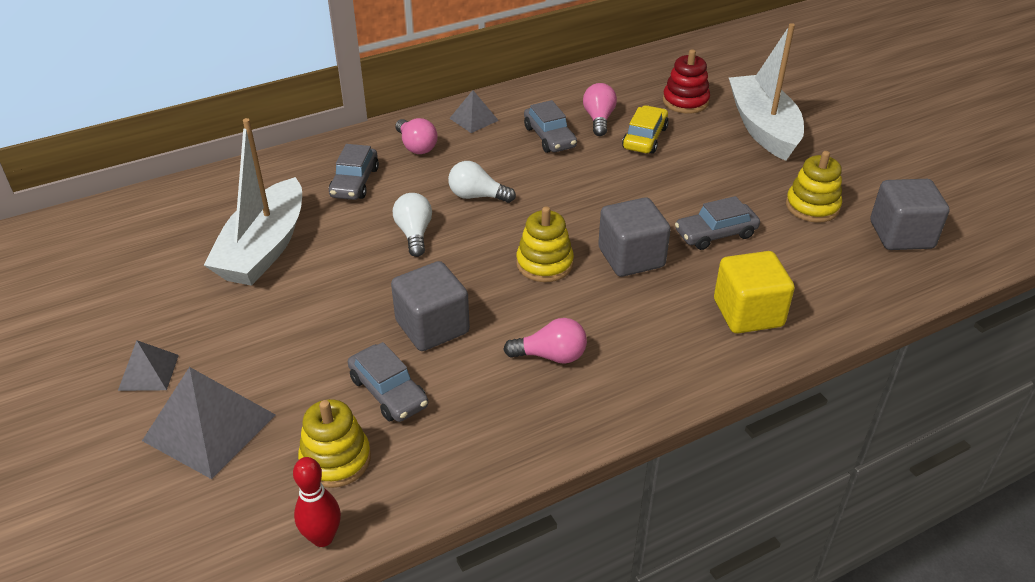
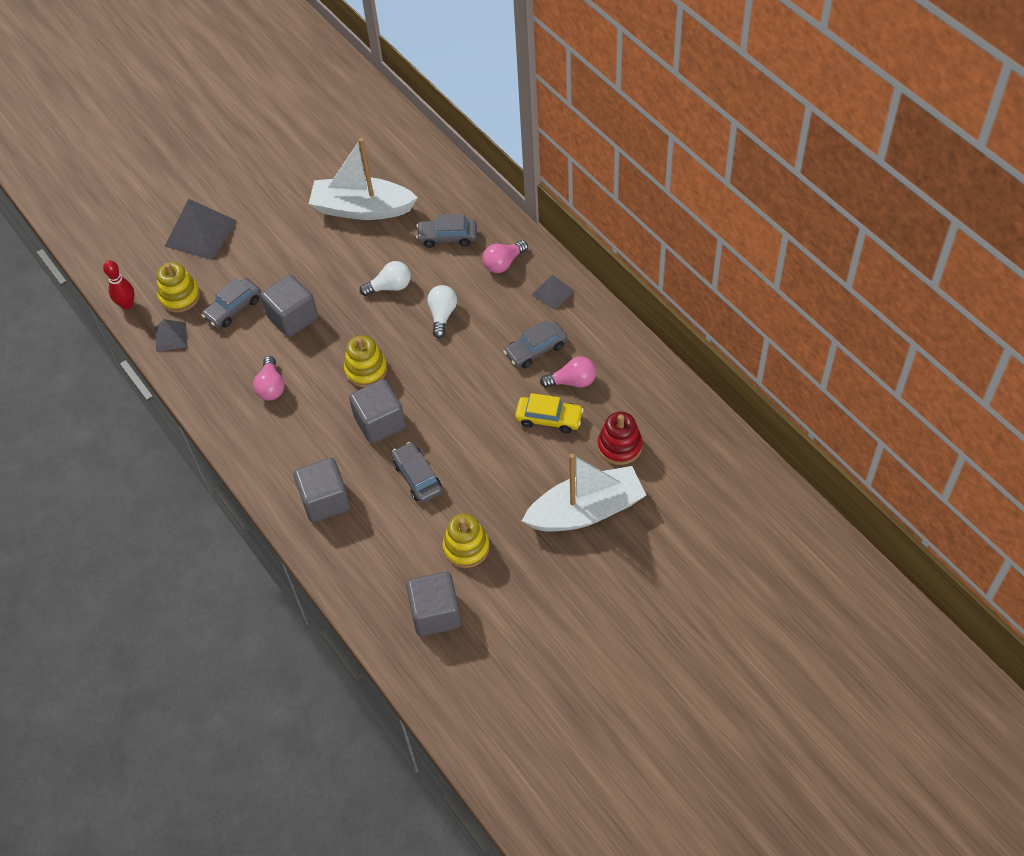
camera: 85 degrees right, 15 degrees up
grey pyramid [118,340,179,391] -> grey pyramid moved to [155,319,187,352]
yellow cube [714,251,795,333] -> grey cube [293,458,350,522]

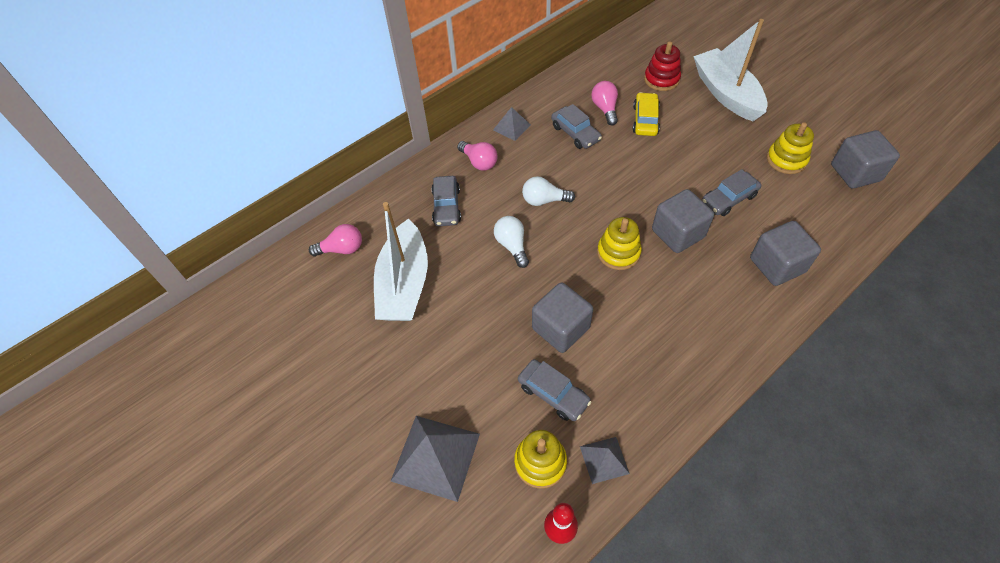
camera: 95 degrees left, 0 degrees up
pink light bulb [253,356,285,401] -> pink light bulb moved to [309,224,362,256]

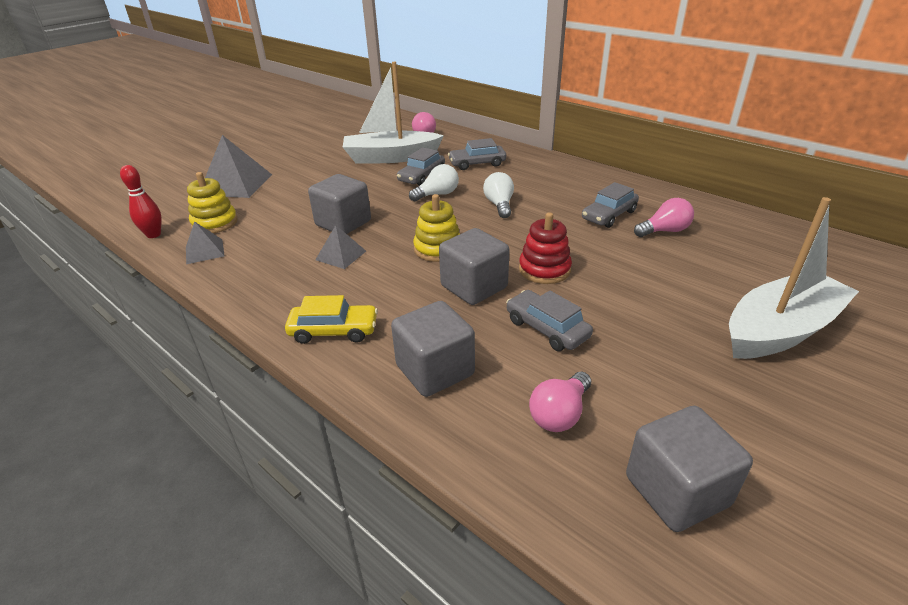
camera: 80 degrees right, 20 degrees down
pink light bulb [457,141,498,171] -> pink light bulb moved to [529,372,591,432]
grey pyramid [493,107,531,141] -> grey pyramid moved to [315,225,366,269]
grey car [518,359,591,421] -> grey car moved to [397,147,445,186]
yellow car [633,92,660,136] -> yellow car moved to [285,295,378,344]
red stacking toy [644,41,681,91] -> red stacking toy moved to [519,212,572,284]
yellow stacking toy [767,122,814,174] -> none

